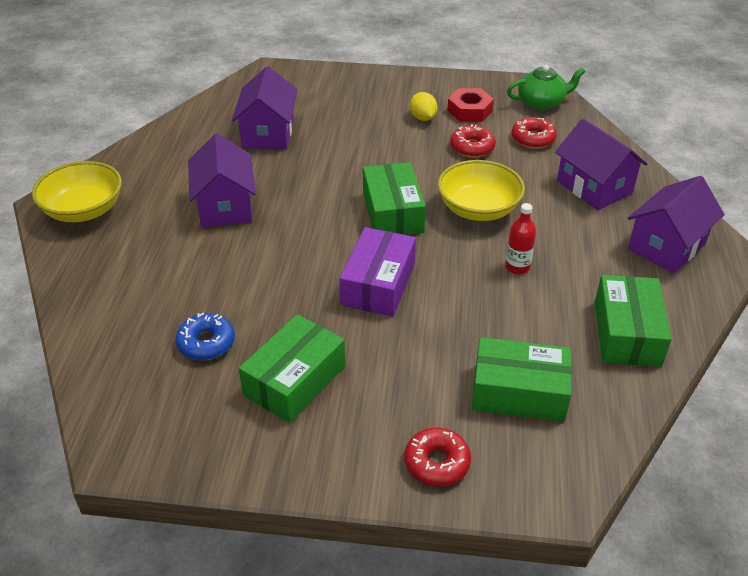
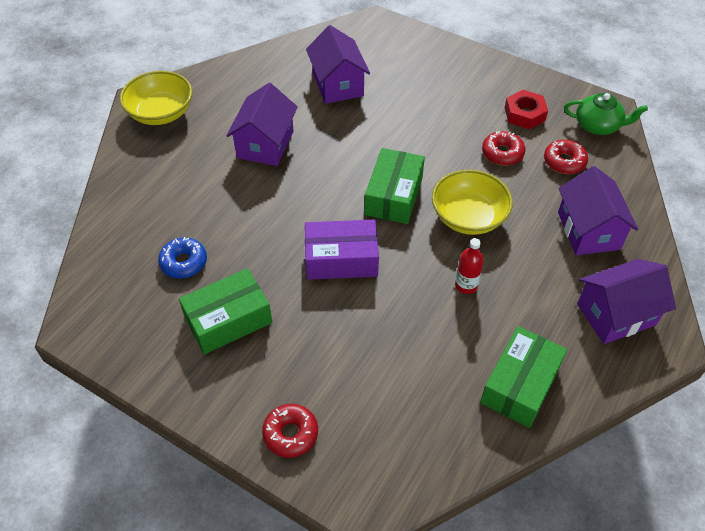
camera: 25 degrees right, 10 degrees up
purple house [232,66,298,149] -> purple house turned 45 degrees counterclockwise [306,25,370,104]
purple box [340,227,416,317] -> purple box turned 45 degrees clockwise [305,220,379,280]
yellow lemon [410,92,437,121] -> none
green box [472,337,572,422] -> none

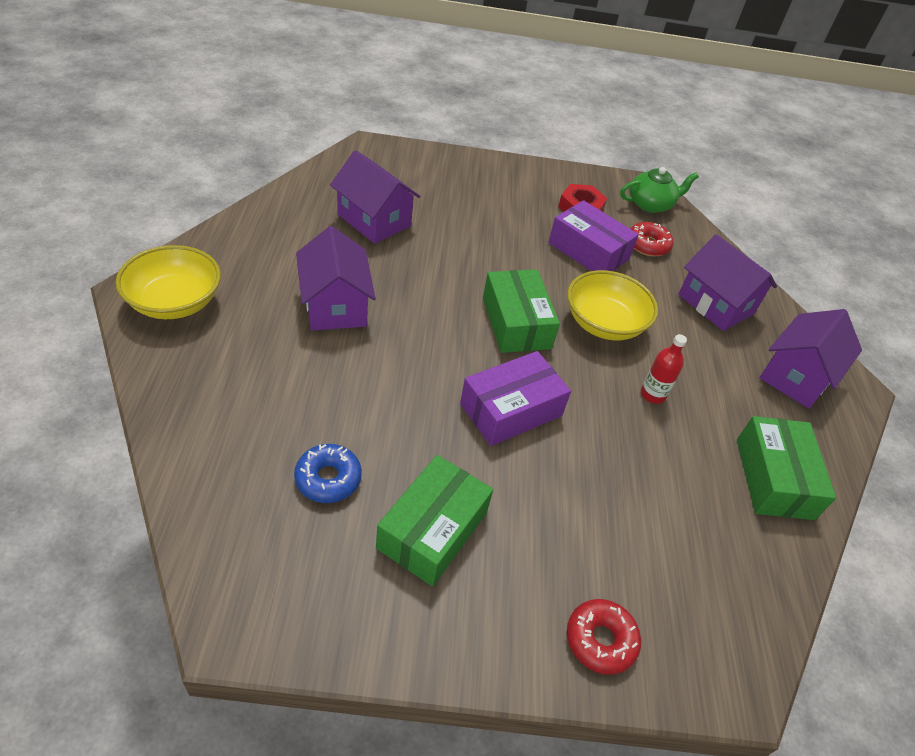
camera: 35 degrees left, 5 degrees down
red donut [482,131,525,165] -> purple box [548,200,639,271]

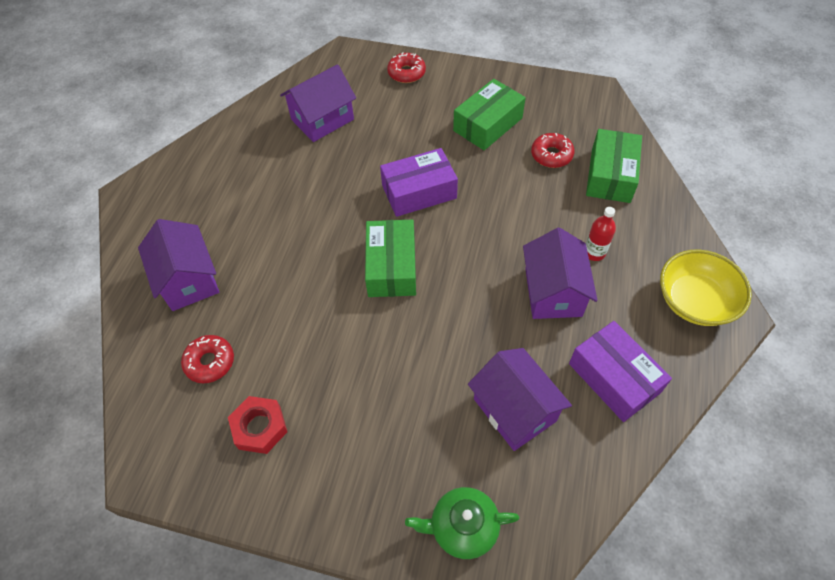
camera: 160 degrees left, 10 degrees up
blue donut [294,444,362,503] -> red donut [531,133,575,168]
purple box [548,200,639,271] -> purple box moved to [569,321,672,422]
yellow bowl [567,270,658,341] -> none
green teapot [620,167,699,213] -> green teapot moved to [405,487,519,559]
red bottle [641,334,687,404] -> red bottle moved to [586,207,616,261]
green box [737,416,836,520] -> green box moved to [586,129,642,203]
purple house [760,309,862,409] -> purple house moved to [280,64,356,142]

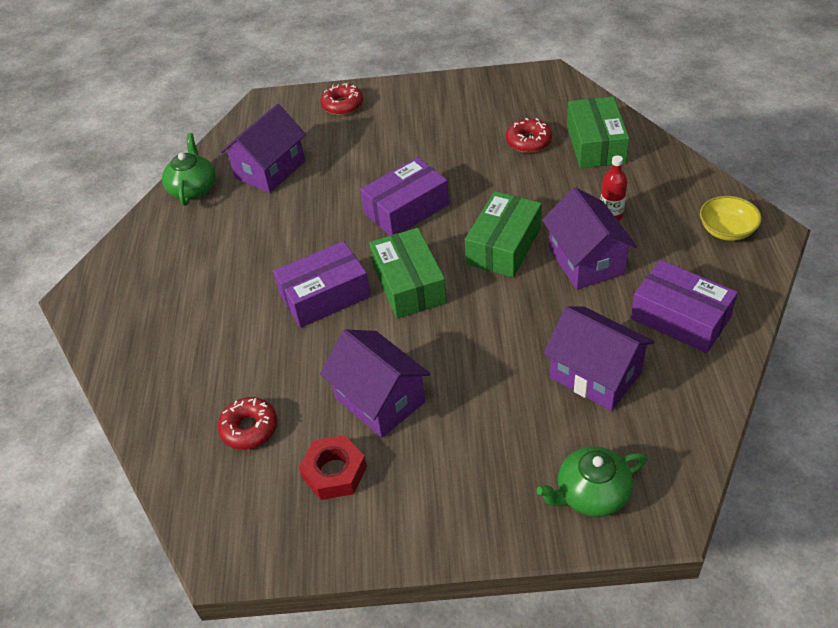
camera: 15 degrees left, 10 degrees down
purple house [138,219,219,311] -> purple house moved to [320,329,431,438]
green box [453,79,526,150] -> green box moved to [465,191,542,278]
yellow bowl [660,249,752,326] -> yellow bowl [700,196,762,241], size x0.66
none -> green teapot [162,133,216,206]
none -> purple box [273,241,371,328]

